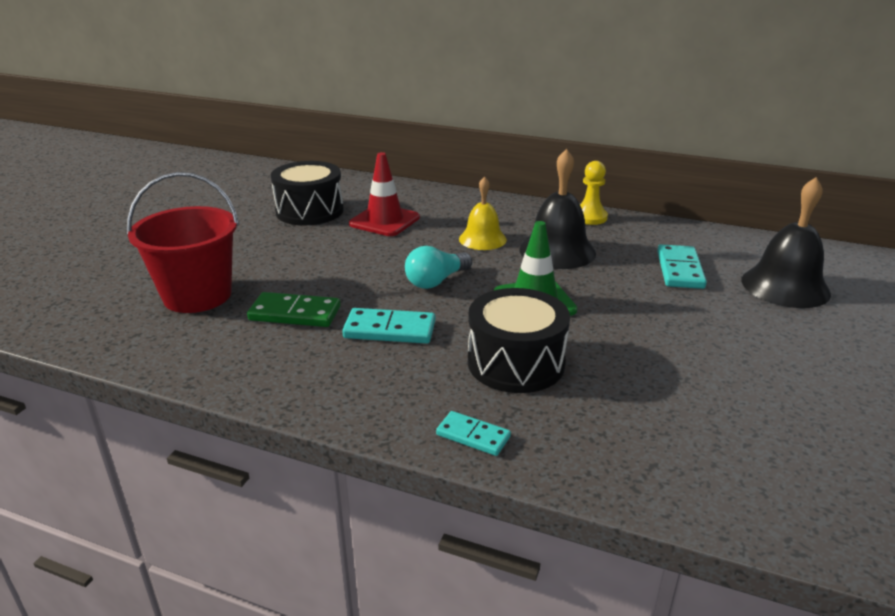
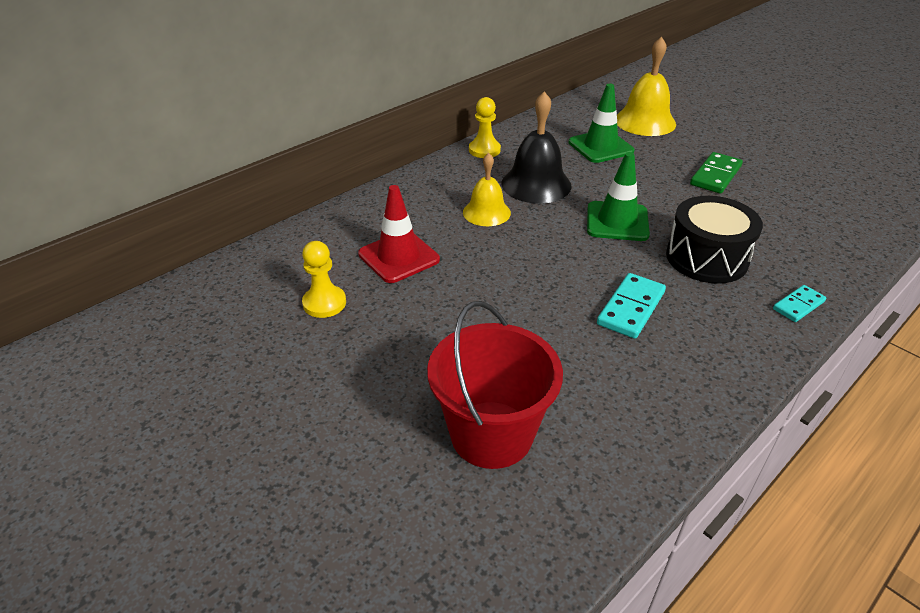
camera: 65 degrees left, 10 degrees up
green domino [247,292,341,327] -> green domino moved to [690,152,743,194]
black drum [271,161,344,225] -> yellow pawn [302,241,346,318]
turquoise light bulb [405,246,472,289] -> none
turquoise domino [657,244,707,289] -> green traffic cone [569,84,635,163]
black bell [741,177,831,308] -> yellow bell [617,37,676,136]

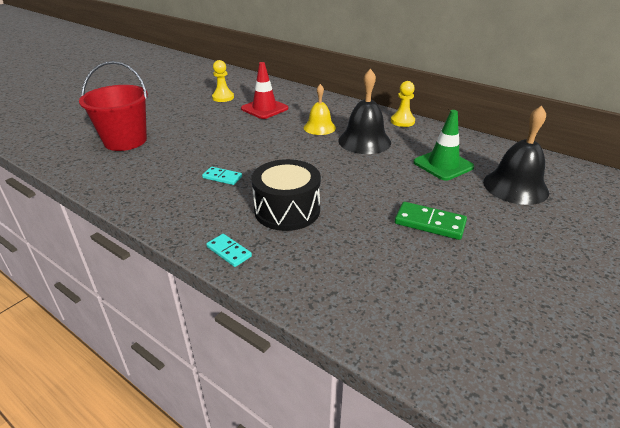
camera: 80 degrees right, 5 degrees down
green traffic cone [587,152,650,241] -> none
turquoise domino [597,273,666,339] -> turquoise domino [202,167,242,185], size x0.64
yellow bell [617,37,676,136] -> black bell [483,105,549,205]

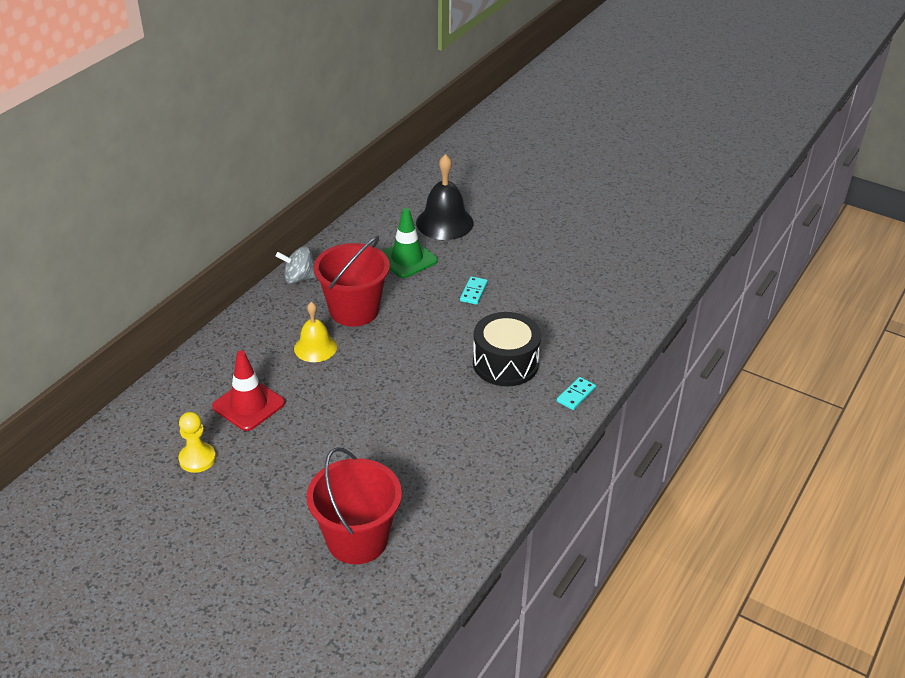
camera: 95 degrees left, 5 degrees up
turquoise domino [202,167,242,185] -> turquoise domino moved to [460,276,488,305]
black bell [338,69,391,154] -> red bucket [314,236,390,327]
yellow pawn [391,81,415,127] -> grey spinning top [276,246,316,284]
green domino [395,202,467,240] -> none

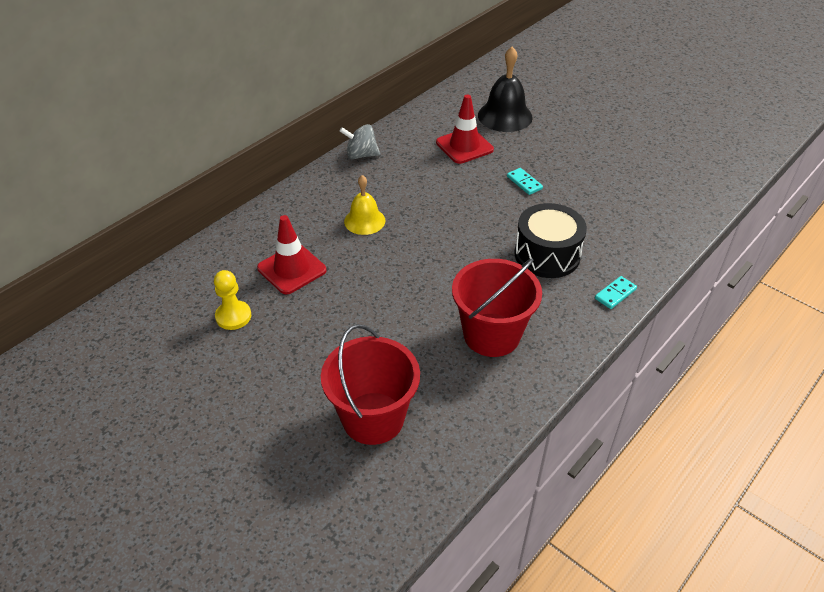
camera: 10 degrees right, 5 degrees up
red bucket [314,236,390,327] -> red bucket moved to [452,259,542,357]
green traffic cone [382,208,438,278] -> red traffic cone [436,95,494,164]
turquoise domino [460,276,488,305] -> turquoise domino turned 60 degrees counterclockwise [507,168,543,195]

